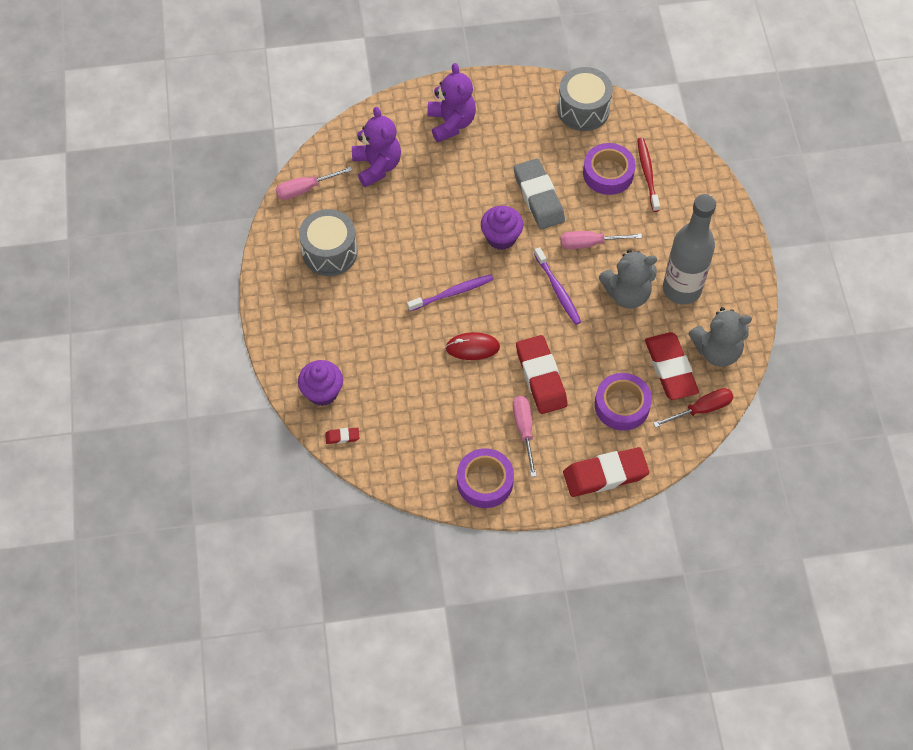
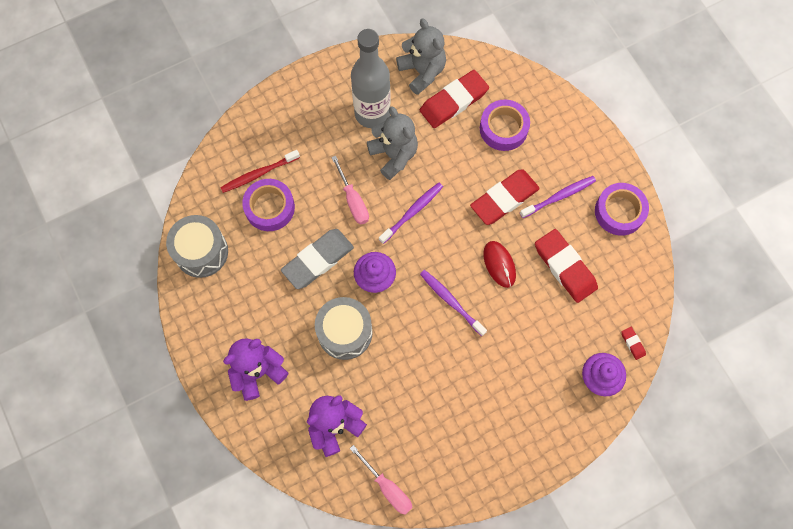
camera: 110 degrees left, 10 degrees up
grey drum [299,209,358,276] -> grey drum moved to [315,297,373,360]
pink screwdriver [513,396,537,477] -> purple toothbrush [520,176,596,218]
red eraser [563,447,649,497] -> red eraser moved to [535,229,598,303]
red screwdriver [653,388,733,428] -> none

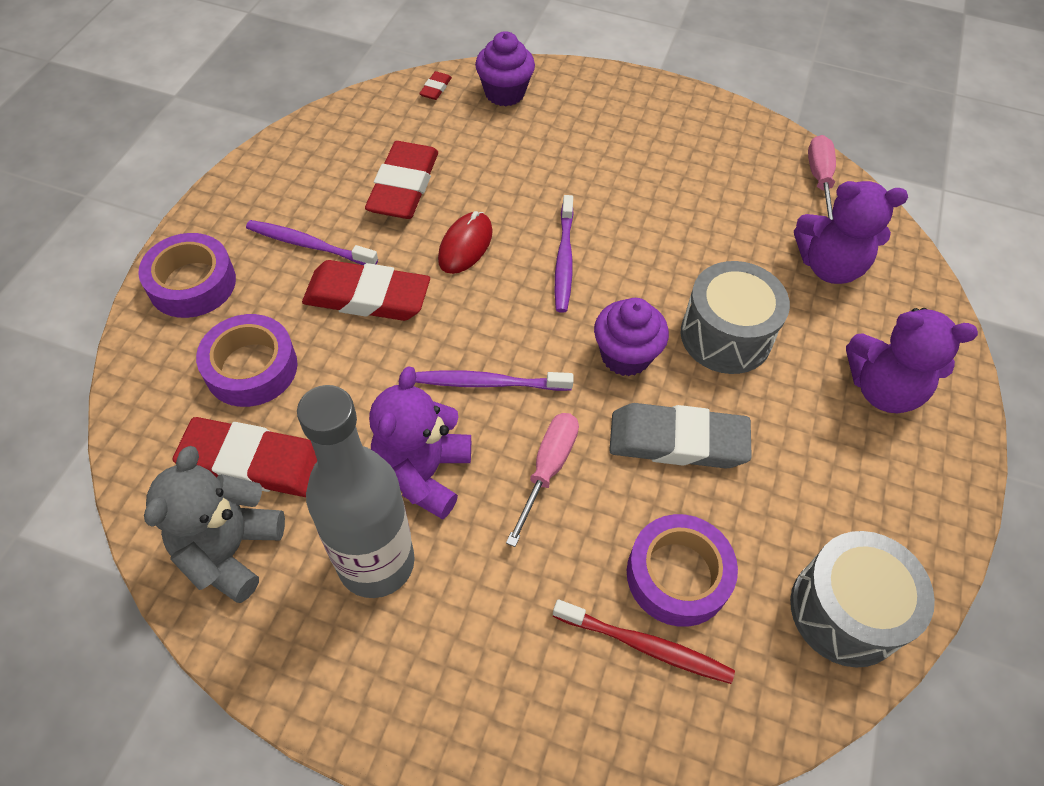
camera: 135 degrees left, 15 degrees down
grey teddy bear [367,106,418,180] -> purple teddy bear [369,366,471,519]
purple tape [595,183,649,236] -> purple tape moved to [138,233,236,318]

